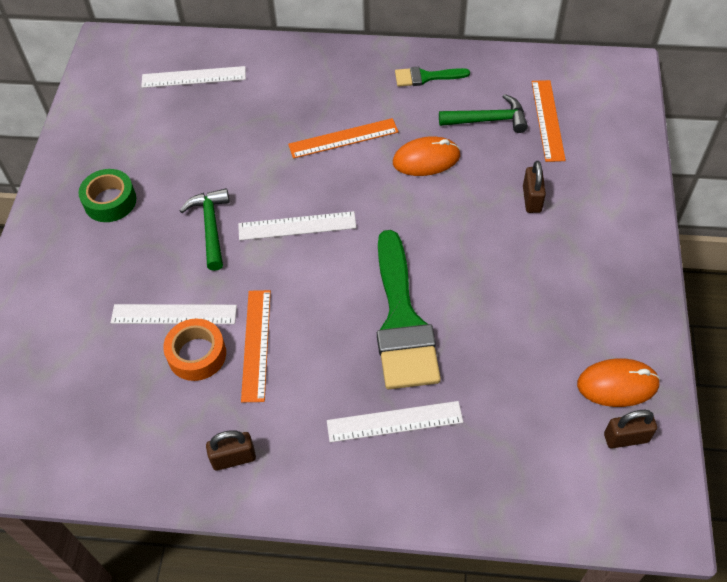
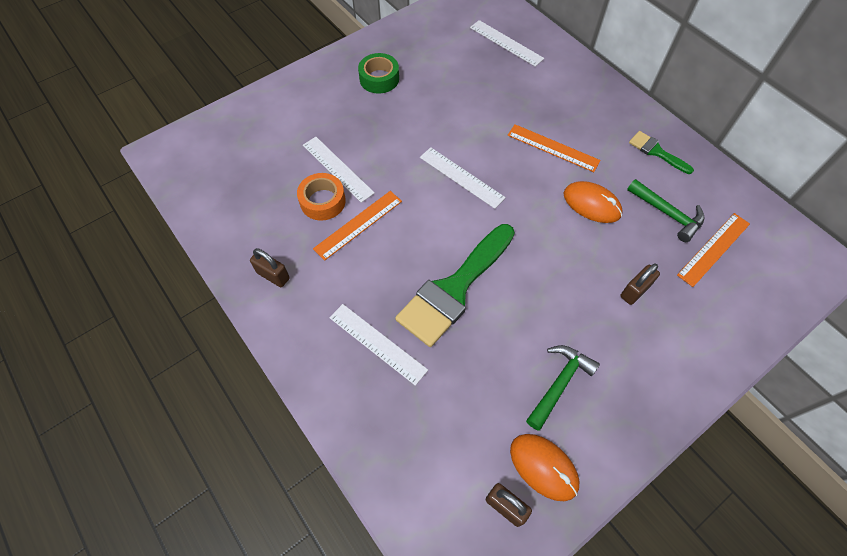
camera: 45 degrees right, 5 degrees up
green hammer [180,188,230,271] -> green hammer moved to [526,345,600,431]

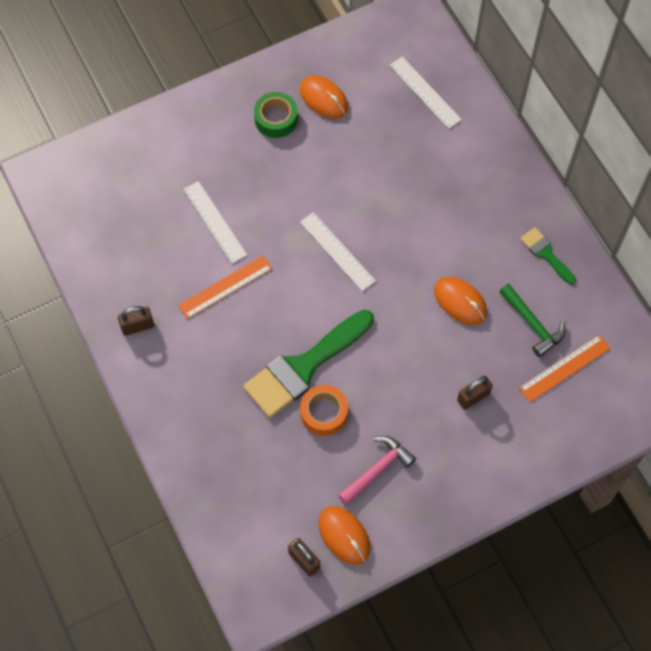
camera: 10 degrees right, 5 degrees up
brown padlock [250,248,290,287] -> brown padlock turned 60 degrees counterclockwise [118,306,154,336]
orange tape [297,173,346,221] -> orange tape moved to [300,385,348,436]
white ruler [329,304,428,386] -> none
orange ruler [508,124,601,172] -> none
green hammer [526,345,600,431] -> pink hammer [338,436,416,505]
none -> orange mouse [300,75,348,119]

